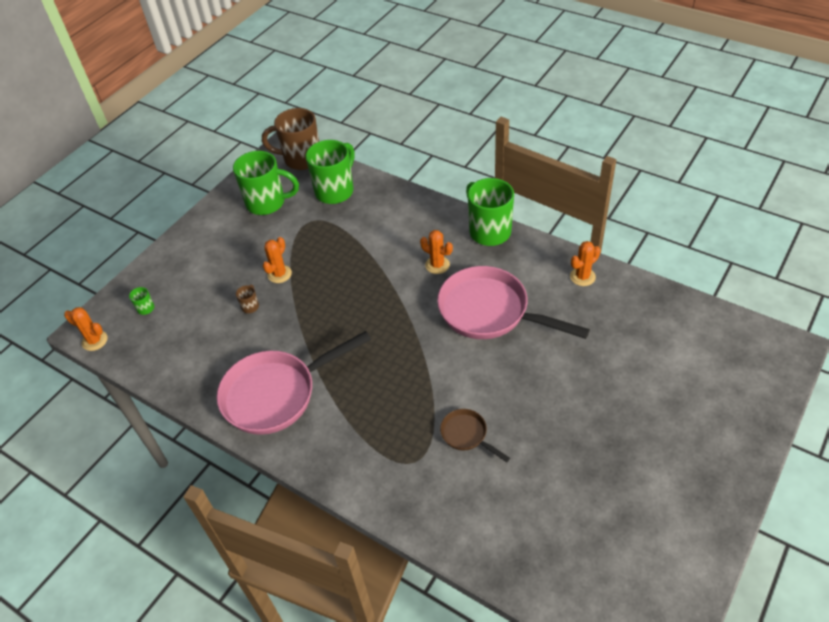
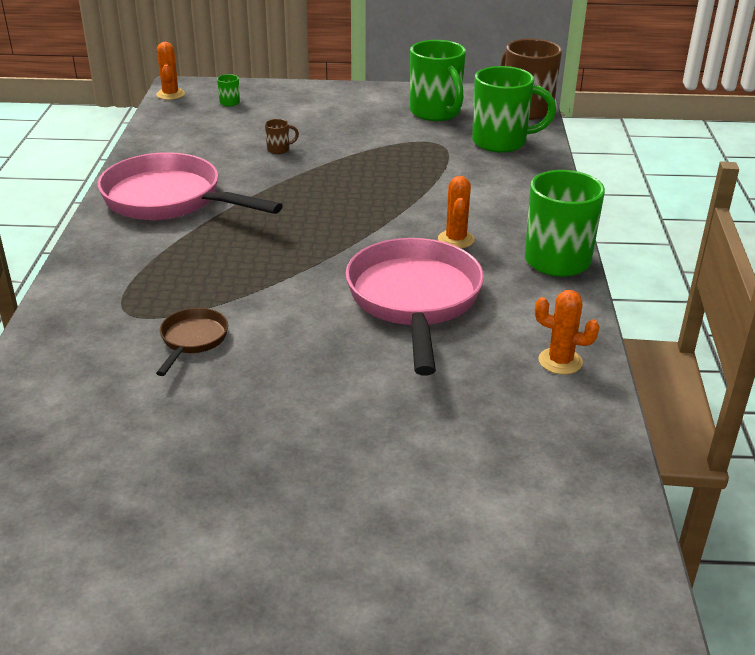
camera: 55 degrees right, 15 degrees down
orange cactus [263,237,292,283] -> none

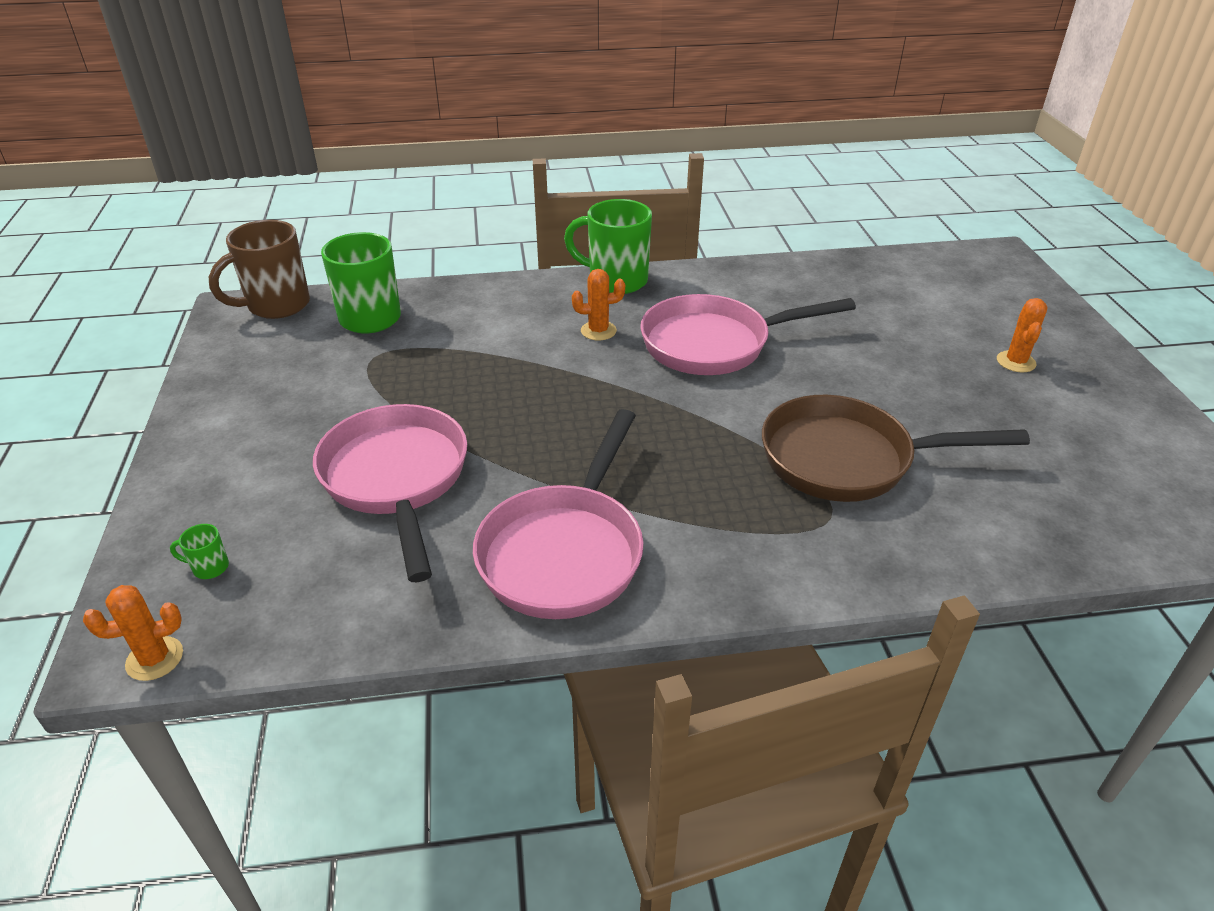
camera: 100 degrees left, 5 degrees up
brown pan [156,308,228,376] -> brown pan [762,395,1030,502], size x2.16
brown mug [265,119,299,154] -> pink pan [313,404,467,582]
green mug [410,40,466,121] -> none
orange cactus [535,290,600,374] -> orange cactus moved to [997,298,1048,373]

